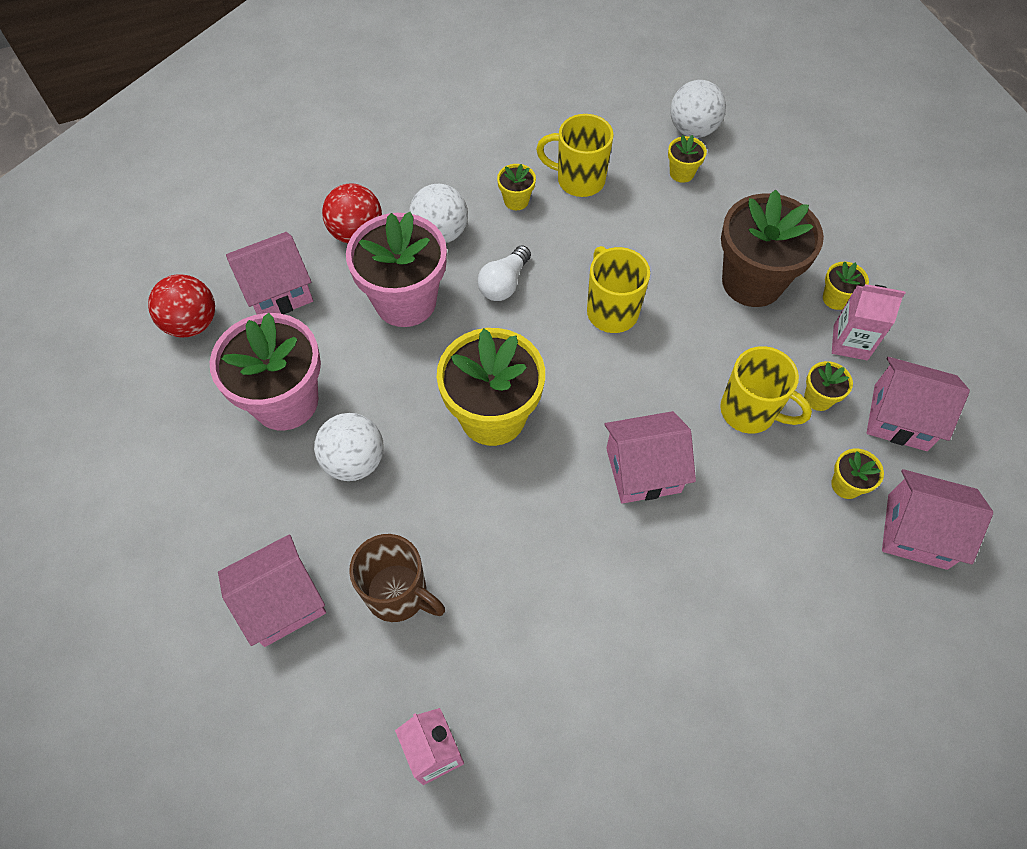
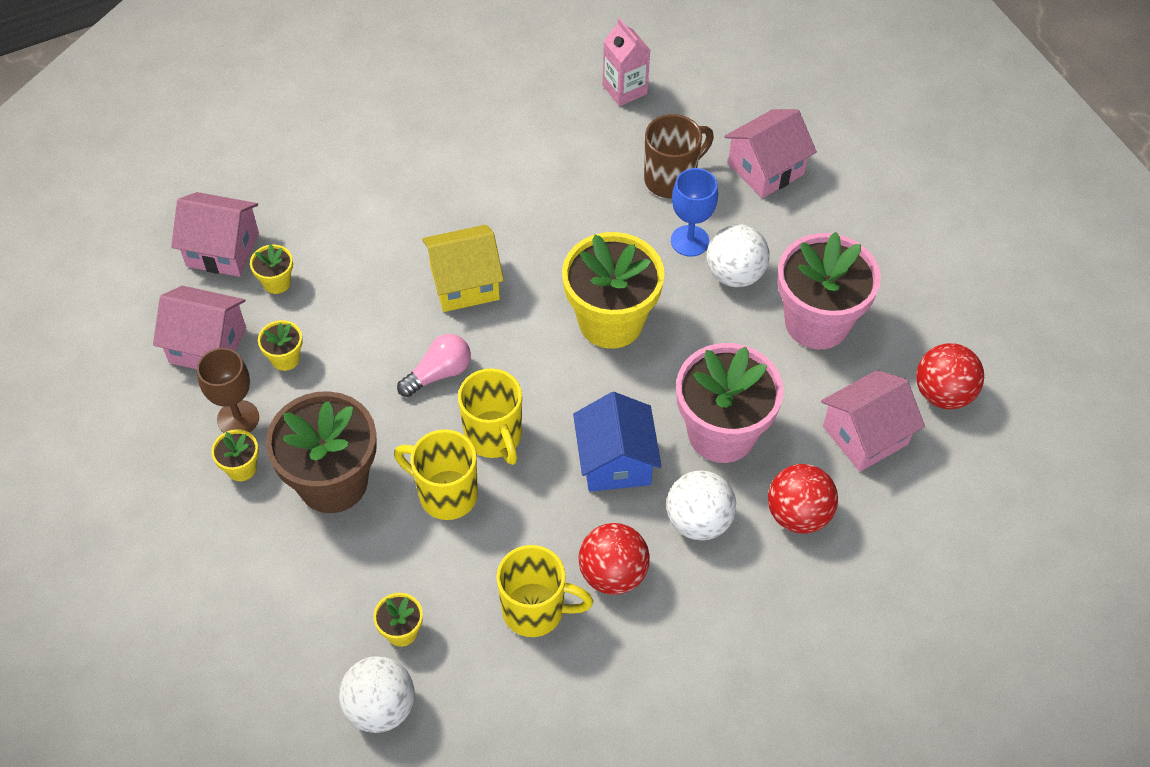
camera: 175 degrees right, 5 degrees down
brown mug [349,534,445,622] -> brown mug turned 120 degrees clockwise [644,114,714,198]
white light bulb [478,245,531,301] -> blue house [573,392,662,492]
yellow flower pot [497,164,536,210] -> red ball [578,523,650,595]
pink house [604,411,696,504] -> yellow house [422,225,504,312]
yellow mug [720,346,812,434] -> yellow mug moved to [394,429,478,520]
pink carton [832,284,905,360] -> brown goblet [197,348,259,433]
none -> pink light bulb [397,334,471,397]
none -> blue goblet [671,168,718,257]

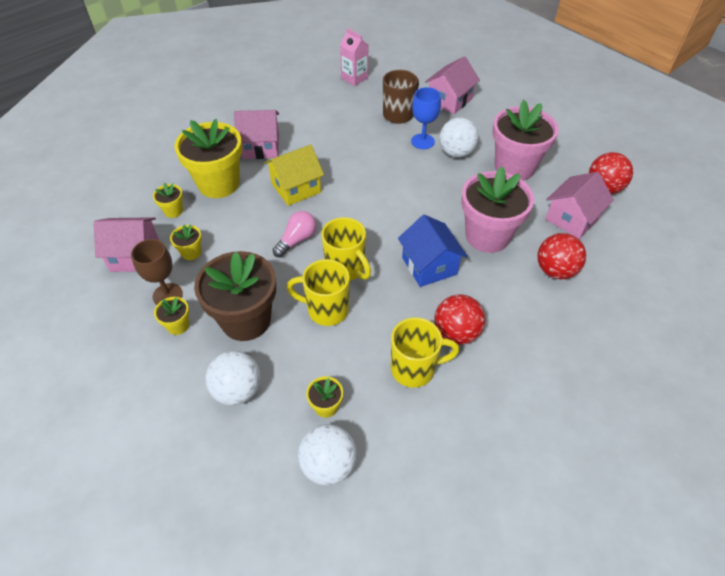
camera: 15 degrees left, 5 degrees down
pink house [171,192,259,277] -> pink house moved to [234,110,279,159]
yellow flower pot [562,232,664,349] -> yellow flower pot moved to [174,119,242,198]
white ball [666,470,736,541] -> white ball moved to [205,351,261,405]

